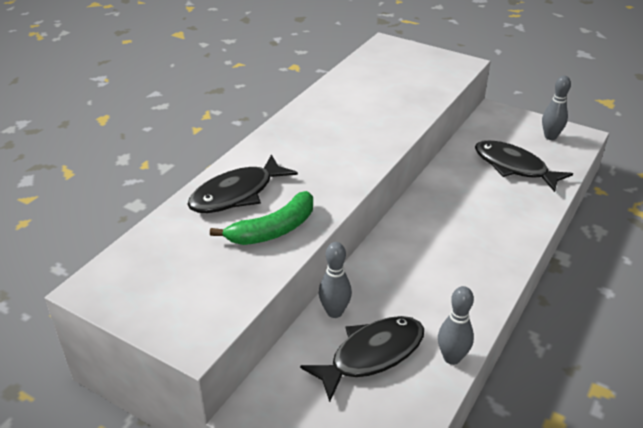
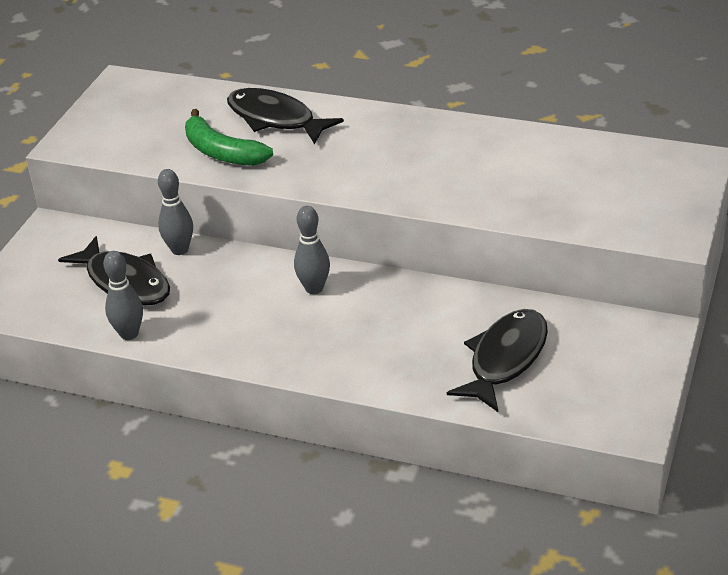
camera: 80 degrees right, 0 degrees up
grey bowling pin [542,76,571,140] -> grey bowling pin moved to [294,206,330,294]

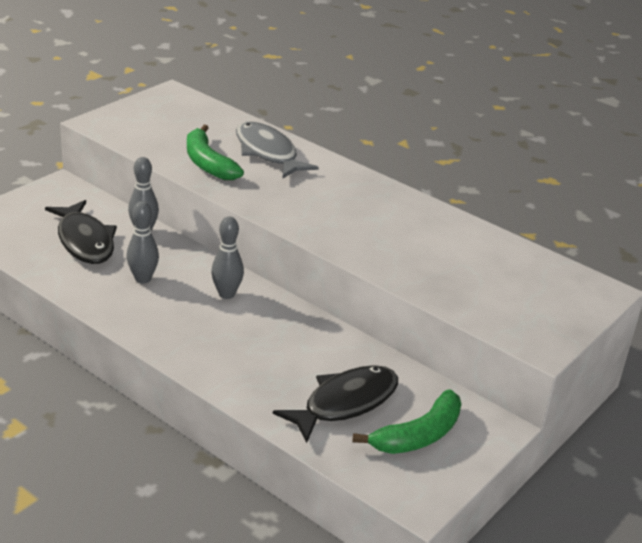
camera: 15 degrees right, 5 degrees down
grey bowling pin [103,251,143,340] -> grey bowling pin moved to [127,201,159,283]
black fish [227,88,344,144] -> grey fish [236,121,319,179]
none -> green banana [353,389,461,454]

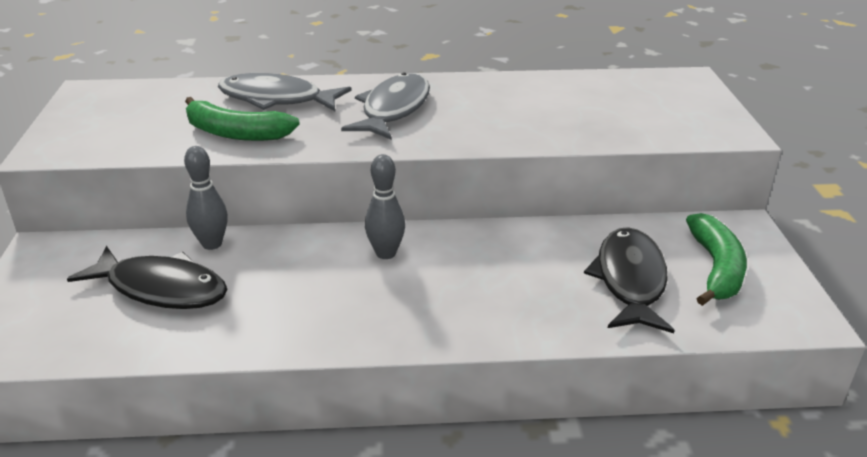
camera: 40 degrees left, 0 degrees up
grey bowling pin [127,201,159,283] -> none
none -> grey fish [341,73,430,140]

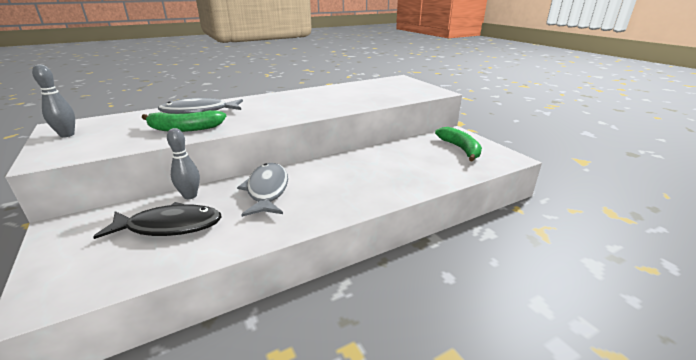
camera: 25 degrees left, 5 degrees down
grey fish [341,73,430,140] -> grey fish moved to [237,163,288,217]
grey bowling pin [365,154,405,259] -> grey bowling pin moved to [32,64,75,137]
black fish [584,227,675,333] -> none

